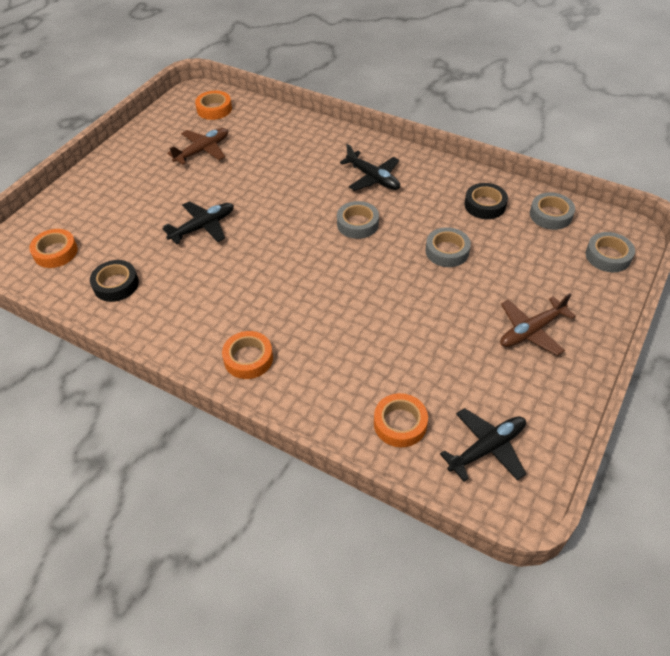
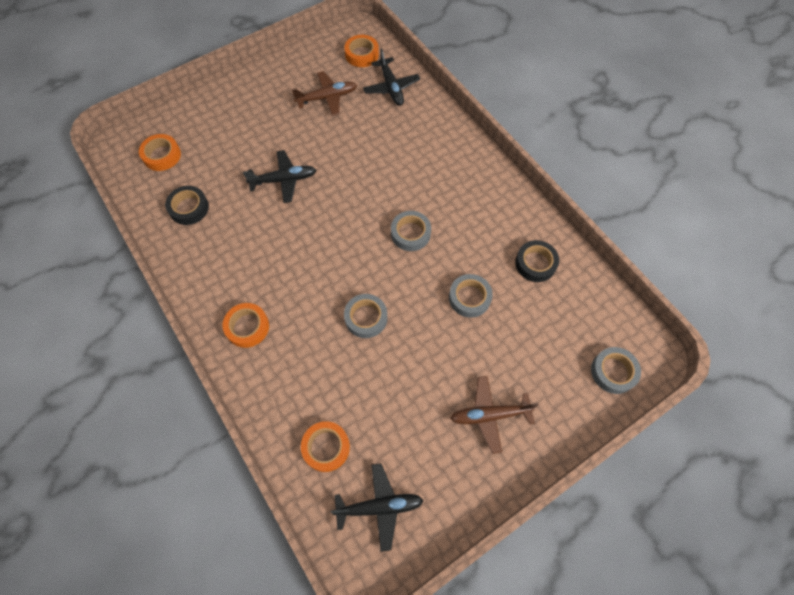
camera: 25 degrees right, 15 degrees up
black plane [340,144,400,191] -> black plane moved to [363,48,420,106]
grey tape [530,192,575,230] -> grey tape moved to [344,294,387,338]

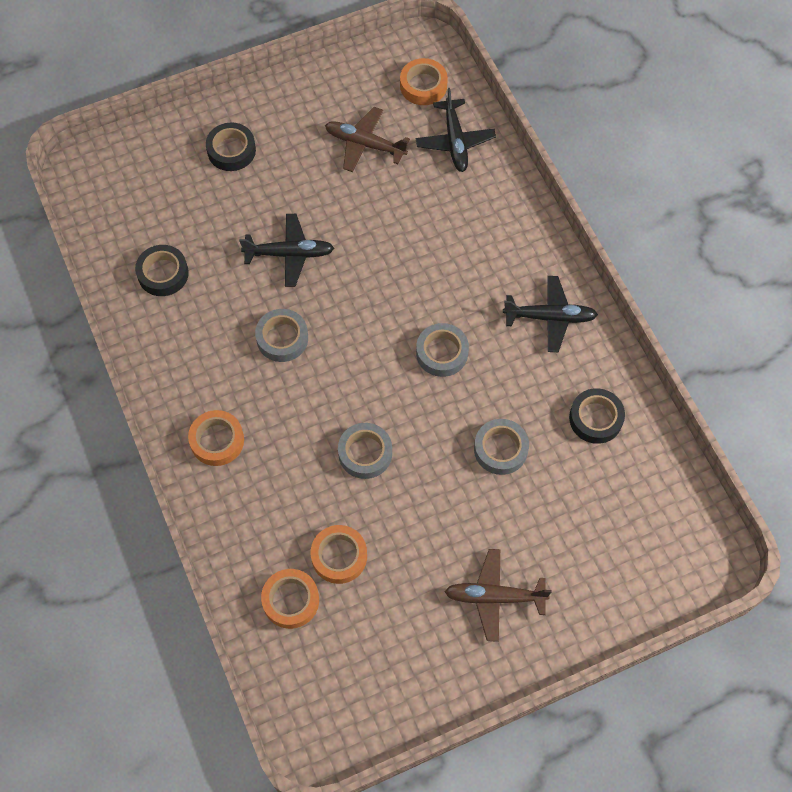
camera: 10 degrees right, 0 degrees up
orange tape [139,134,181,171] -> orange tape moved to [311,525,367,584]
brown plane [292,71,357,116] -> brown plane turned 150 degrees counterclockwise [325,107,410,172]
black plane [331,463,424,552] -> black plane moved to [503,276,598,352]
grey tape [591,347,641,394] -> grey tape moved to [255,309,308,362]
none -> black tape [206,122,256,171]

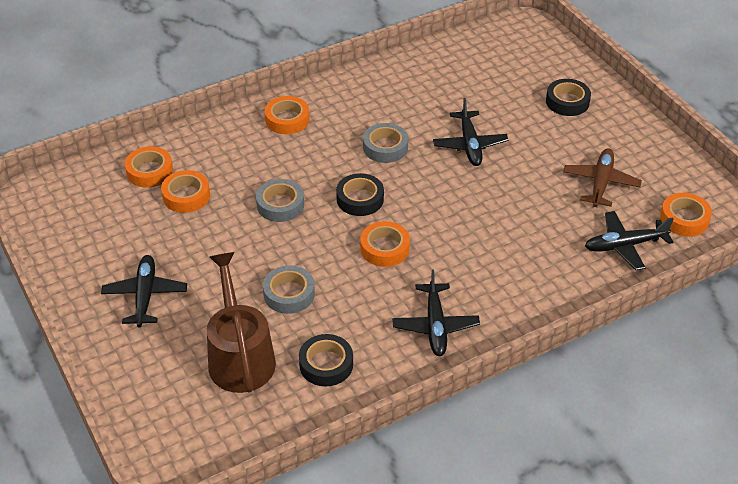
camera: 85 degrees right, 20 degrees down
black tape [135,245,189,296] -> black tape moved to [336,173,384,216]
grey tape [416,323,469,377] -> orange tape [360,221,410,267]
brown plane [445,549,552,642] -> black plane [101,255,187,327]
none -> brown watering can [207,252,276,393]

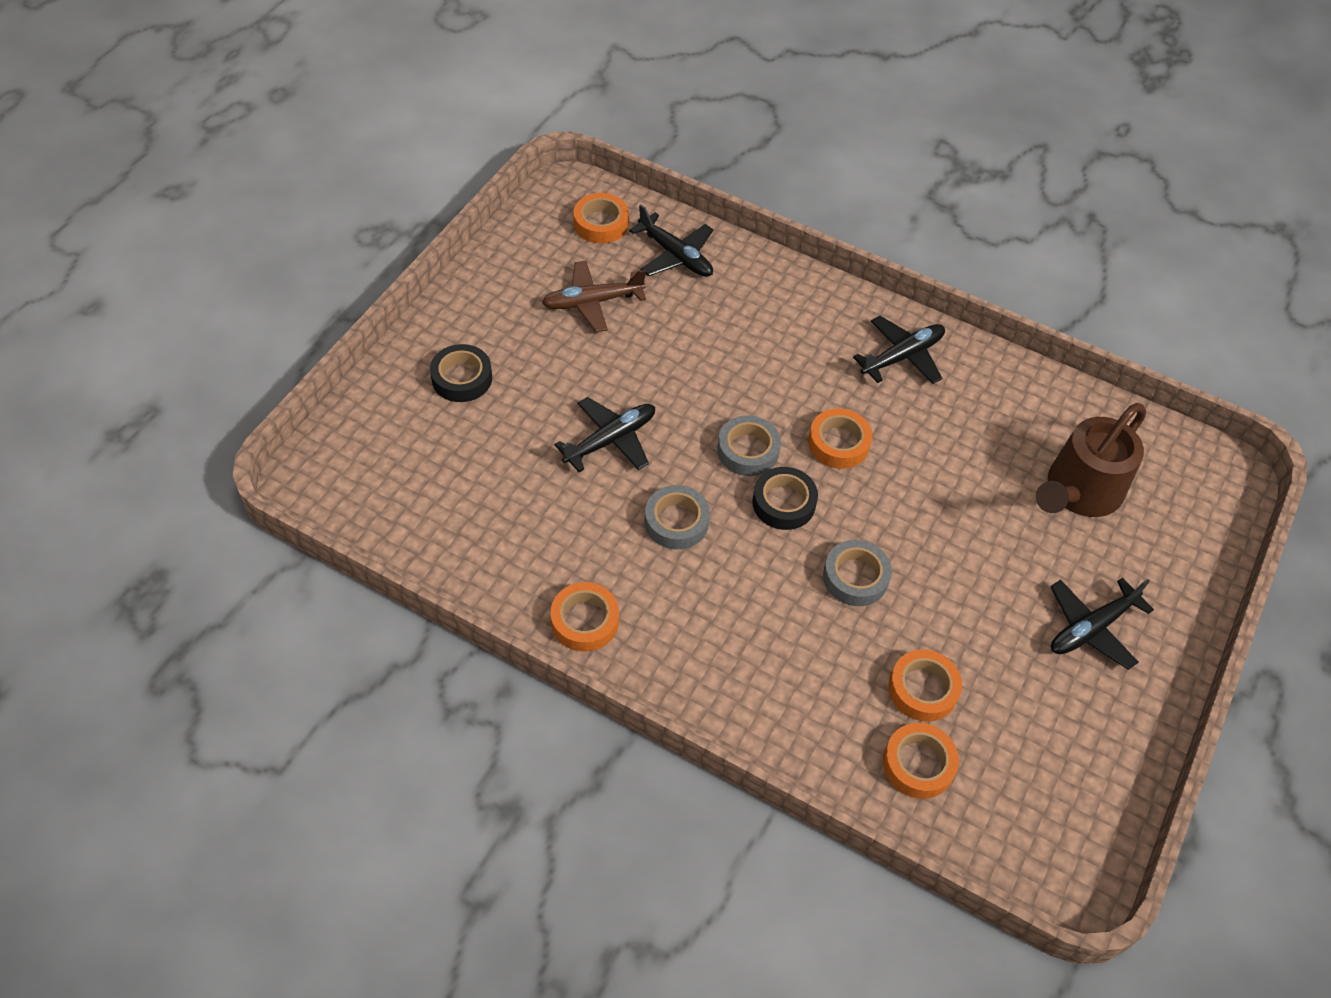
camera: 125 degrees left, 10 degrees up
grey tape [263,266,315,314] -> grey tape moved to [717,415,781,476]
orange tape [265,96,309,134] -> orange tape moved to [550,582,619,652]
black tape [299,334,353,386] -> none

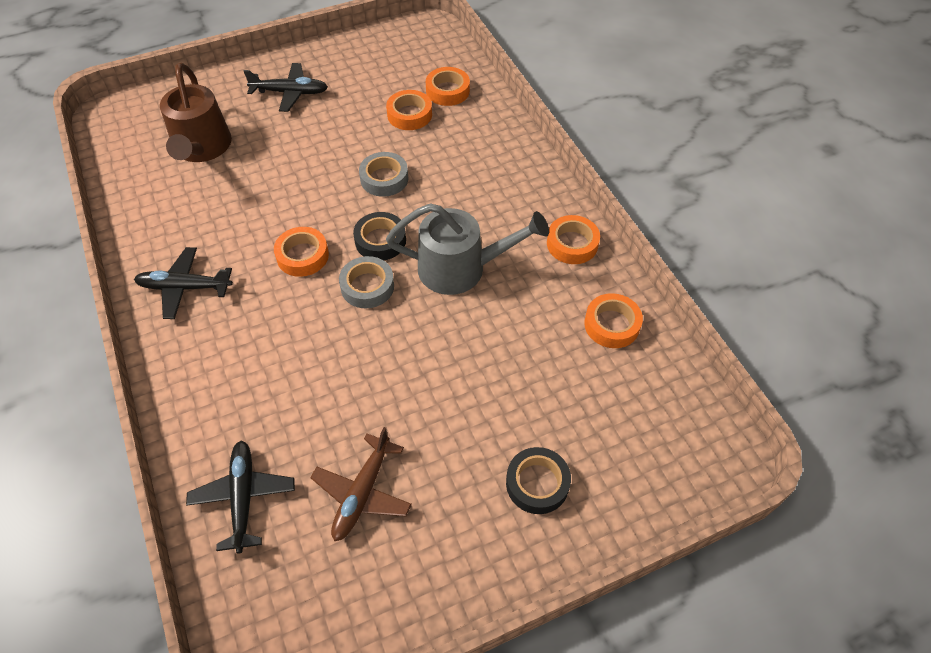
camera: 140 degrees left, 0 degrees up
brown plane [542,260,646,332] -> brown plane turned 90 degrees clockwise [310,427,412,541]
black plane [555,397,655,472] -> none
orange tape [573,193,629,244] -> orange tape moved to [584,293,643,348]
grey tape [645,485,710,549] -> grey watering can [386,203,549,295]
brown watering can [1036,403,1146,517] -> brown watering can turned 90 degrees clockwise [160,63,232,162]

